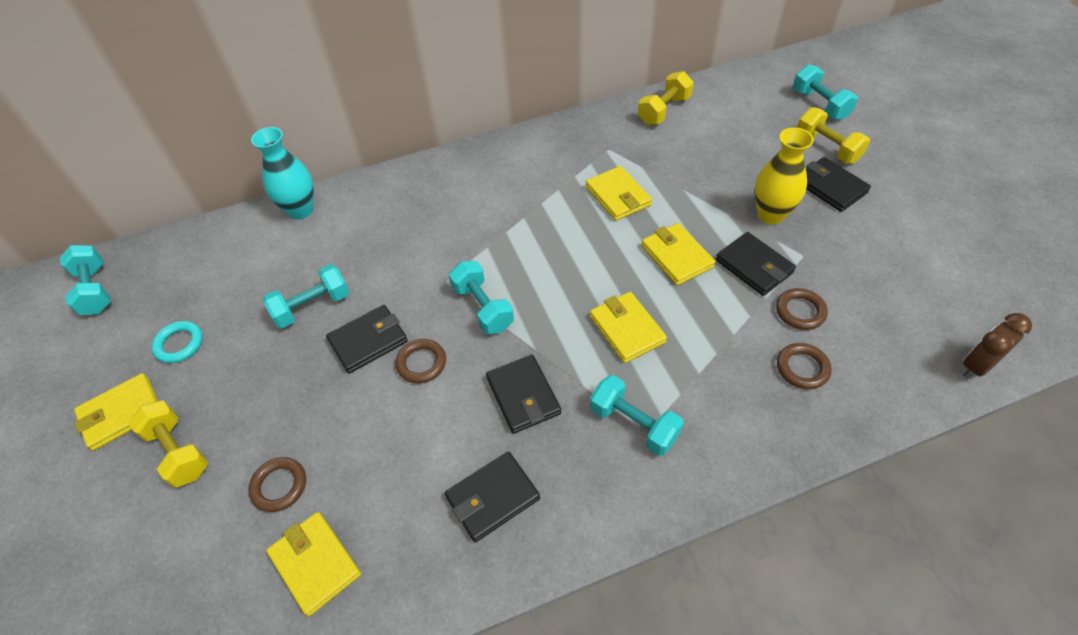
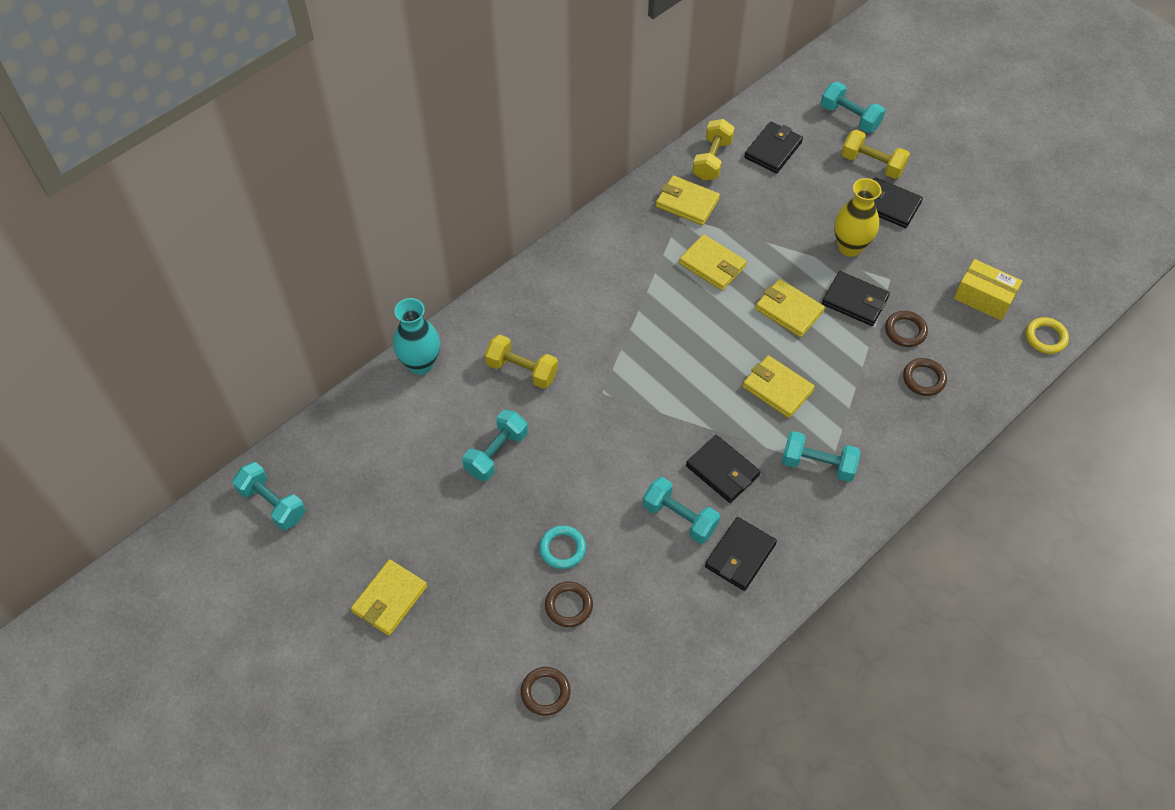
camera: 25 degrees left, 5 degrees up
yellow dumbbell [129,401,208,487] -> yellow dumbbell moved to [485,335,558,389]
turquoise ring [151,321,203,363] -> turquoise ring moved to [539,525,586,569]
yellow wallet [266,512,361,616] -> yellow wallet moved to [656,175,720,225]
black wallet [326,305,408,374] -> black wallet moved to [744,121,803,174]
brown ring [395,339,446,384] -> brown ring moved to [521,667,570,716]
turquoise dumbbell [449,261,514,334] -> turquoise dumbbell moved to [643,477,720,544]
brown clock [963,313,1032,379] -> yellow ring [1026,317,1069,354]
none -> yellow box [954,259,1022,321]

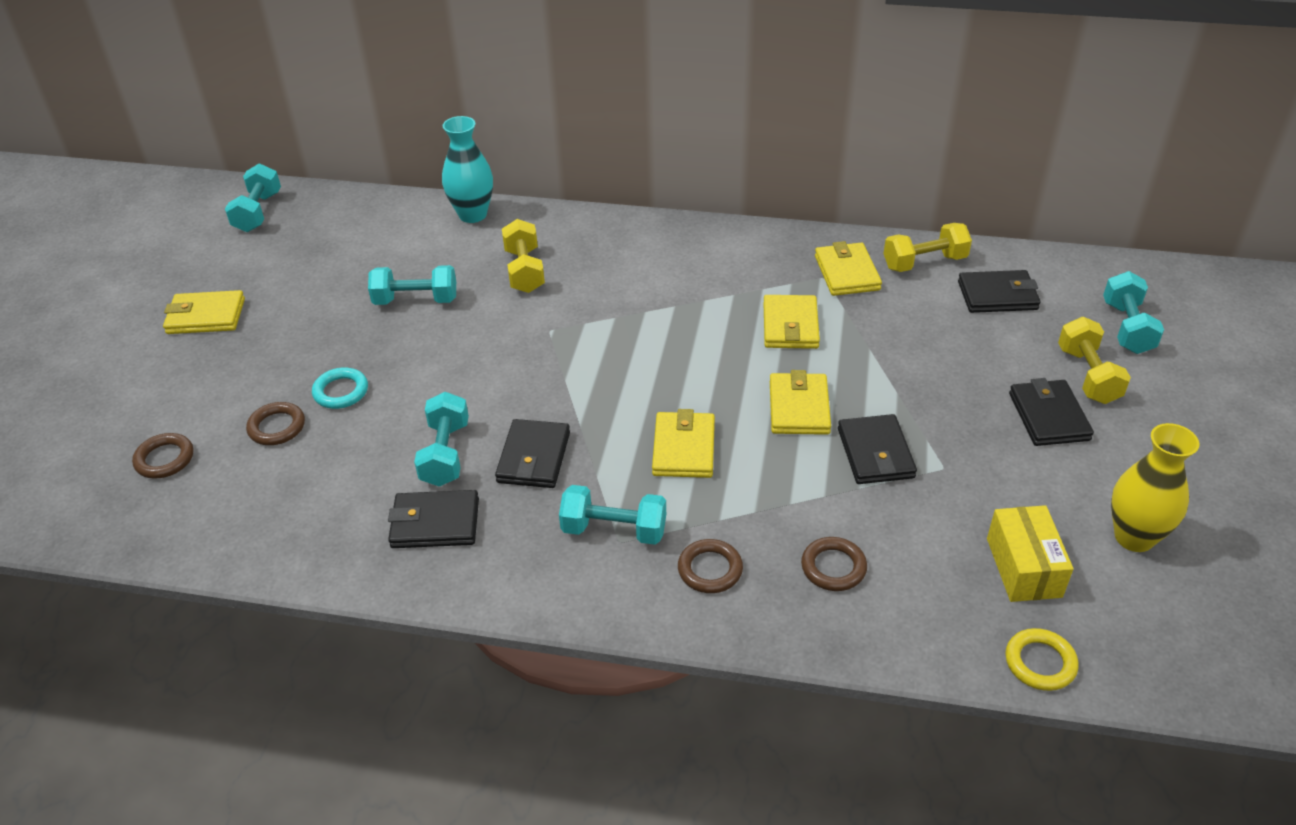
camera: 55 degrees right, 15 degrees down
turquoise dumbbell [782,431,860,482] -> turquoise dumbbell turned 60 degrees counterclockwise [559,485,666,545]
yellow vase [834,178,881,257] -> yellow vase moved to [1111,423,1199,552]
brown ring [885,311,928,347] -> brown ring moved to [678,539,743,593]

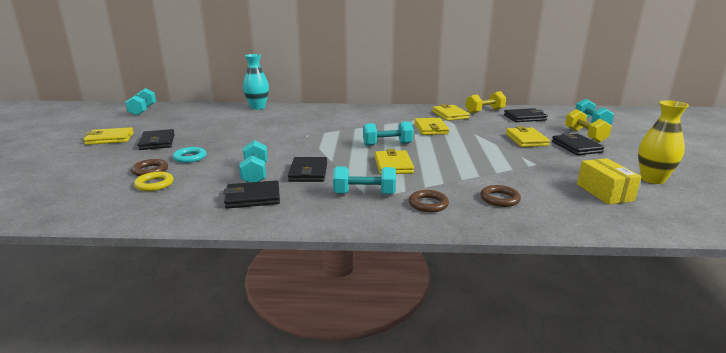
camera: 10 degrees left, 20 degrees down
brown ring [132,433,193,479] -> none
turquoise dumbbell [368,265,456,305] -> turquoise dumbbell moved to [363,121,414,146]
yellow dumbbell [502,219,545,293] -> none
yellow wallet [770,370,831,435] -> yellow wallet moved to [506,126,550,147]
black wallet [838,414,917,484] -> black wallet moved to [138,129,175,150]
yellow ring [1005,628,1079,691] -> yellow ring moved to [134,172,174,191]

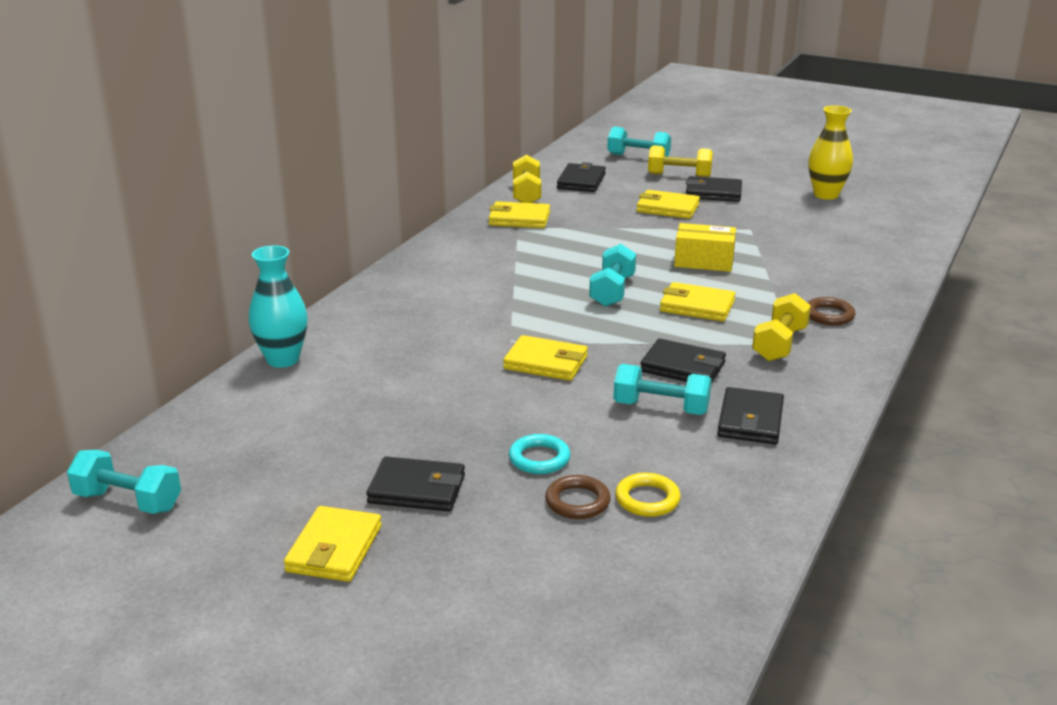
camera: 65 degrees left, 5 degrees up
turquoise dumbbell [333,166,396,195] -> yellow dumbbell [752,293,811,361]
yellow wallet [414,118,449,135] -> yellow wallet moved to [503,335,588,381]
brown ring [480,185,521,207] -> none
yellow box [577,158,642,205] -> yellow box moved to [674,223,736,272]

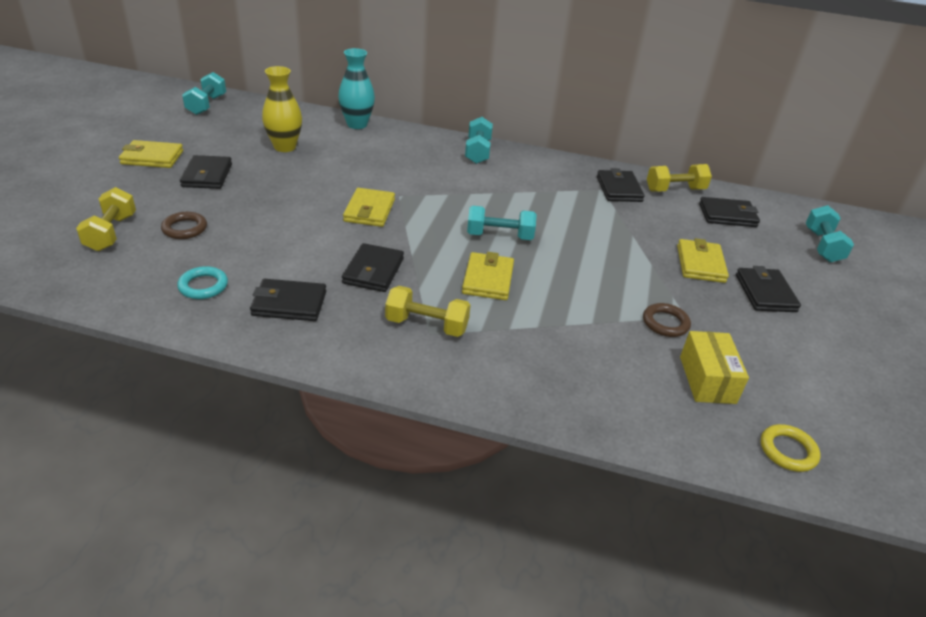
camera: 75 degrees right, 10 degrees up
yellow wallet [489,201,550,228] -> black wallet [597,168,645,202]
turquoise ring [509,434,570,474] -> turquoise ring moved to [177,266,228,299]
turquoise dumbbell [613,364,712,415] -> turquoise dumbbell moved to [465,117,493,164]
yellow ring [615,473,681,517] -> yellow ring moved to [761,424,821,472]
yellow dumbbell [648,145,713,177] -> yellow dumbbell moved to [76,187,136,251]
yellow box [674,223,736,272] -> yellow box moved to [680,331,749,404]
brown ring [807,297,856,326] -> brown ring moved to [643,303,691,337]
yellow vase [809,105,853,200] -> yellow vase moved to [262,66,302,152]

